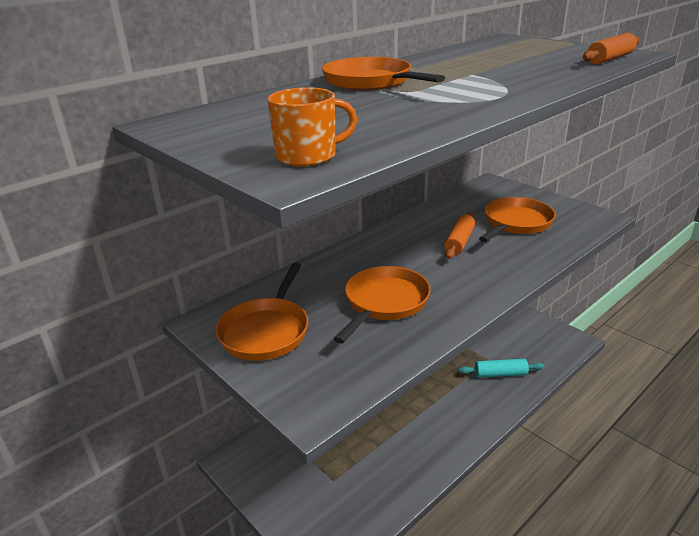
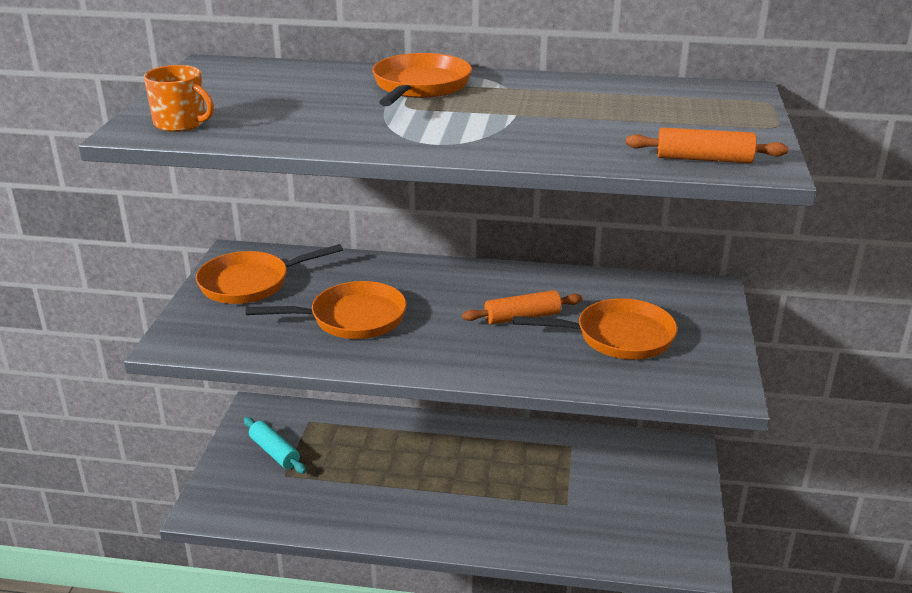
camera: 50 degrees right, 0 degrees up
turquoise rolling pin [459,359,544,378] -> turquoise rolling pin moved to [244,417,306,474]

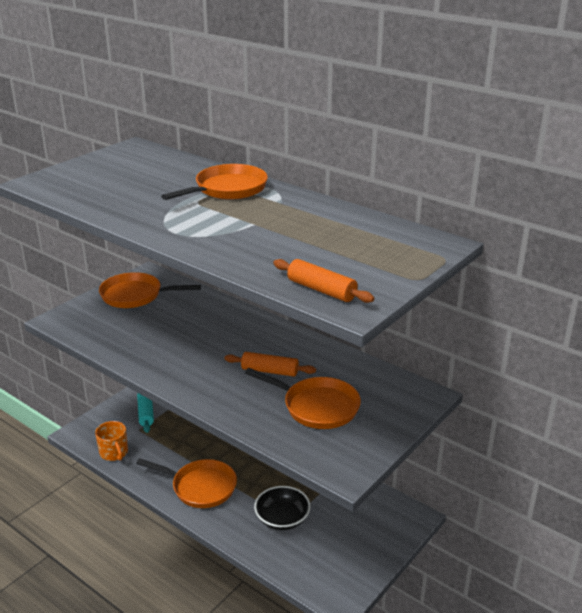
camera: 30 degrees right, 0 degrees up
orange mug [144,65,214,132] -> orange mug moved to [95,421,128,461]
orange pan [246,281,407,339] -> orange pan moved to [136,458,237,508]
none -> black bowl [254,486,311,530]

